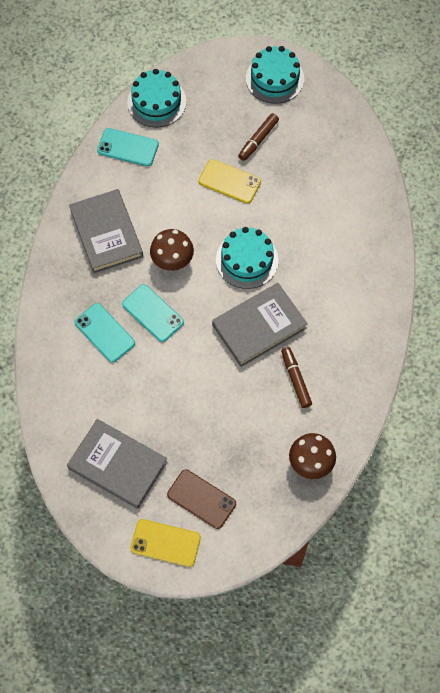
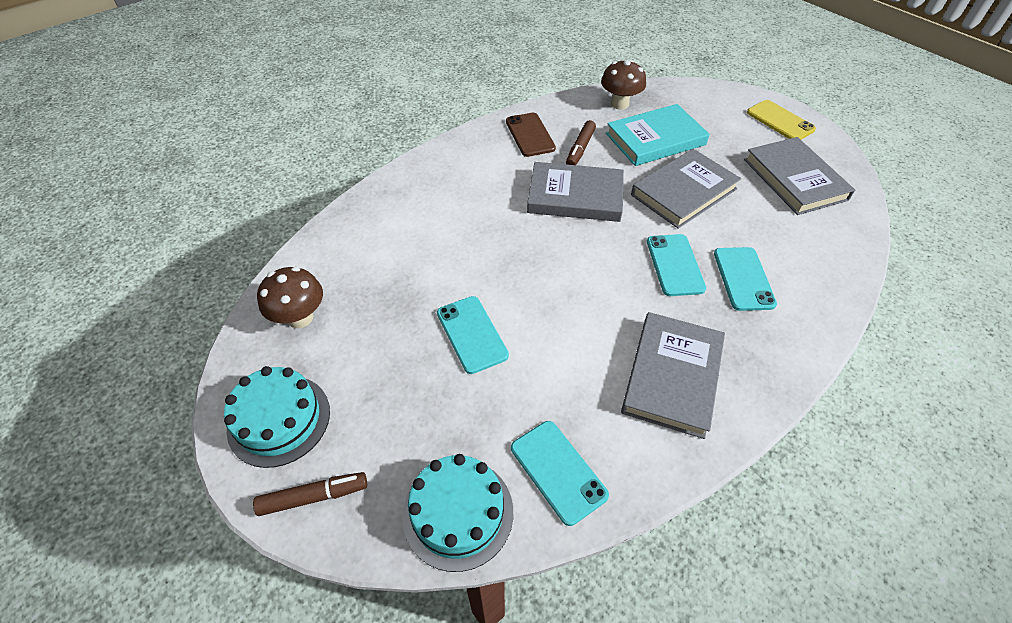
camera: 140 degrees left, 15 degrees down
brown mushroom [150,229,194,271] -> brown mushroom moved to [257,267,323,328]
brown phone [167,469,236,529] -> brown phone moved to [506,113,556,157]
yellow phone [198,159,261,204] -> turquoise phone [437,296,509,374]
turquoise cake [216,227,278,289] -> none
brown marker [238,113,279,161] -> brown marker moved to [253,472,367,516]
none -> turquoise book [606,104,710,166]
none -> grey book [631,149,741,229]

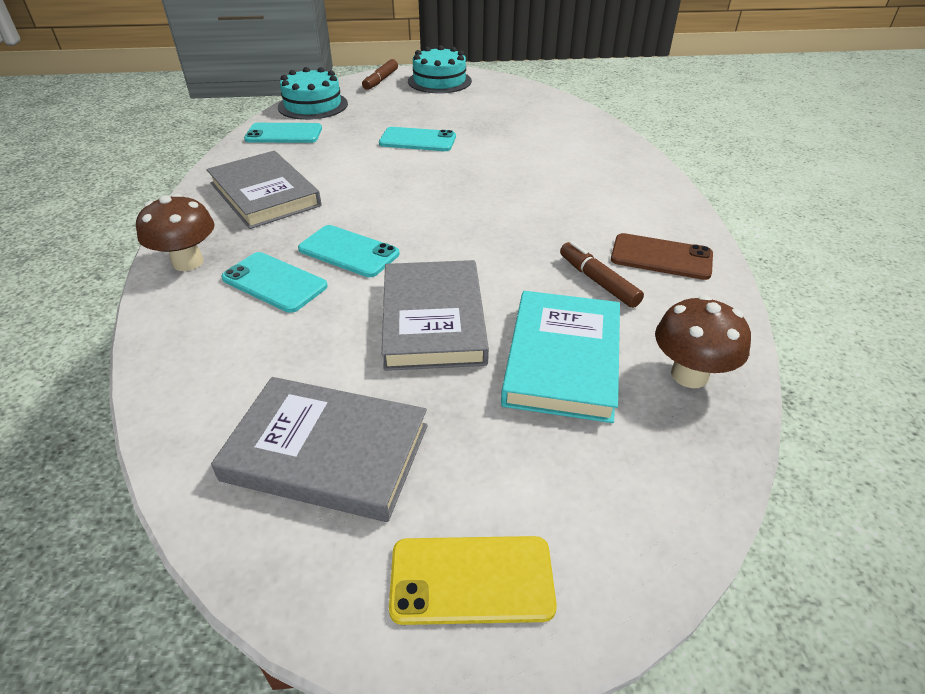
camera: 125 degrees right, 10 degrees down
brown mushroom [257,267,323,328] -> brown mushroom moved to [136,194,214,271]
grey book [527,162,624,222] -> none

